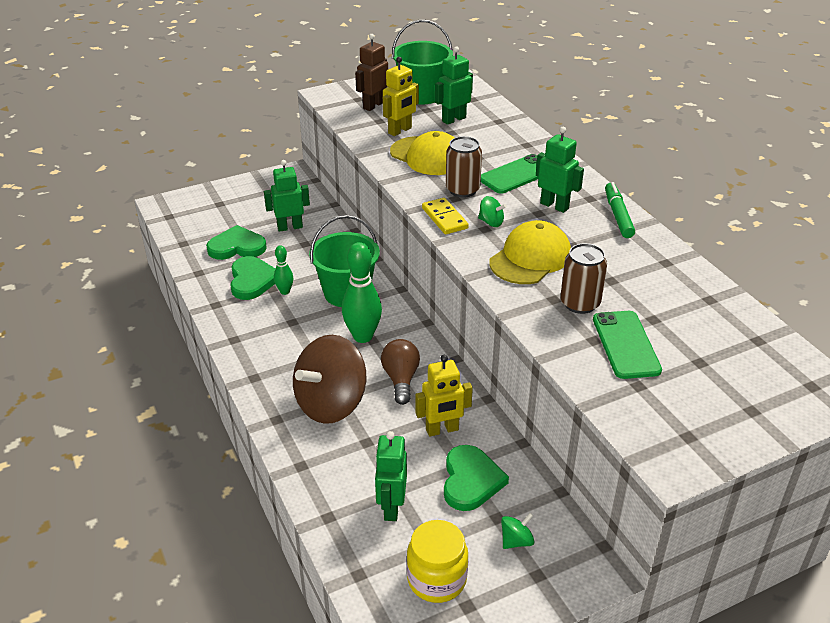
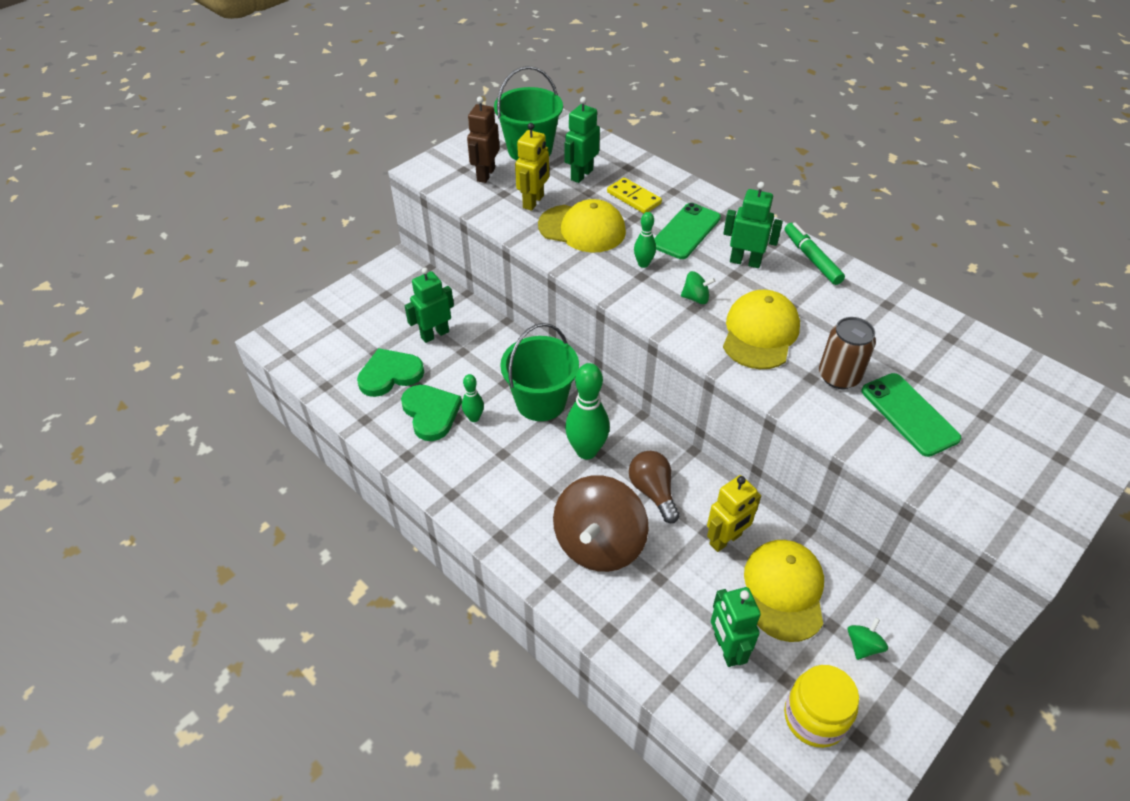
camera: 20 degrees left, 10 degrees up
yellow domino [422,198,469,234] -> yellow domino moved to [607,177,662,214]
green heart [444,445,509,511] -> yellow cap [744,540,824,642]
brown can [446,136,482,198] -> green bowling pin [634,212,656,268]

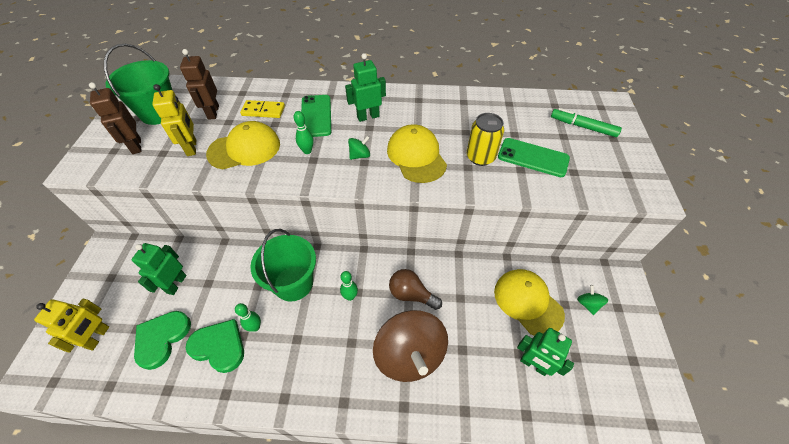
camera: 40 degrees left, 5 degrees up
green robot [565,97,600,183] -> brown robot [180,49,219,120]
green bowling pin [565,363,610,459] -> green bowling pin [340,271,358,301], size x0.52
yellow robot [707,475,761,552] -> yellow robot moved to [34,299,109,353]
yellow jar [784,665,859,748] -> none
green marker [785,222,845,285] -> green marker moved to [551,108,622,137]
brown can [819,317,876,389] -> yellow can [467,113,504,166]

